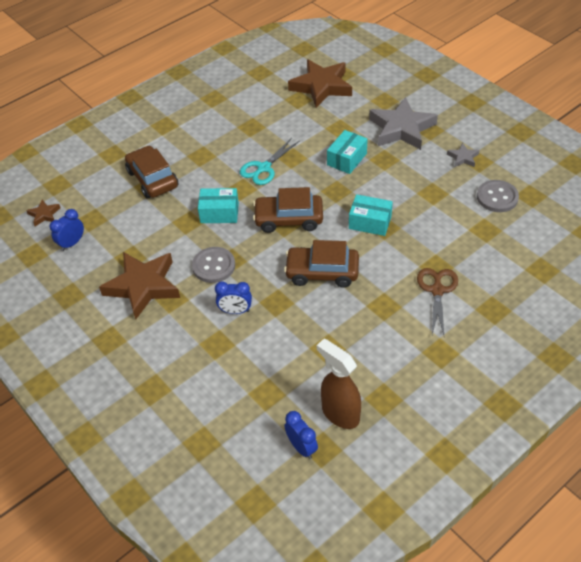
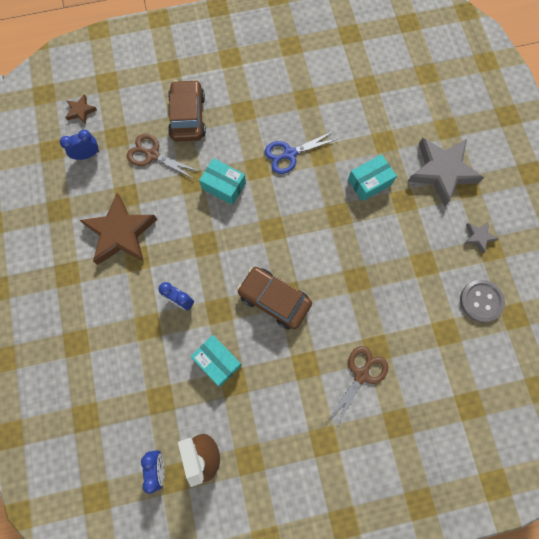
camera: 25 degrees right, 25 degrees up
grey button [192,247,235,283] -> none
turquoise scissors [240,138,299,185] -> blue scissors [265,131,337,174]
brown car [253,187,323,233] -> none
brown star [288,59,352,108] -> none
turquoise box [349,194,393,236] -> turquoise box moved to [190,335,242,386]
none -> brown scissors [127,134,200,180]

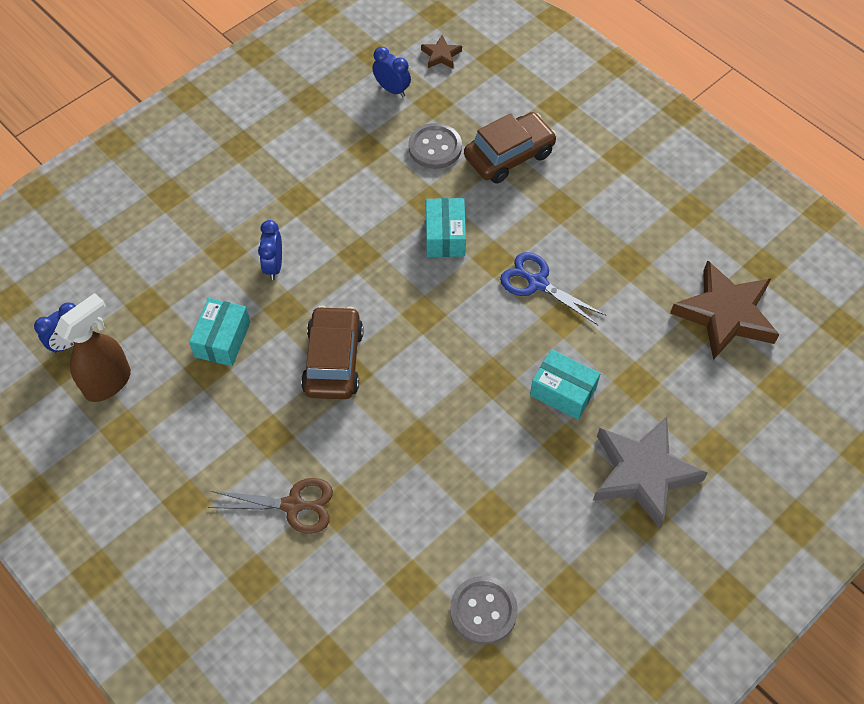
camera: 60 degrees right, 15 degrees down
brown star [80,193,157,265] -> brown star moved to [670,260,780,360]
brown scissors [127,134,200,180] -> grey button [408,123,462,169]
grey star [464,222,498,254] -> none

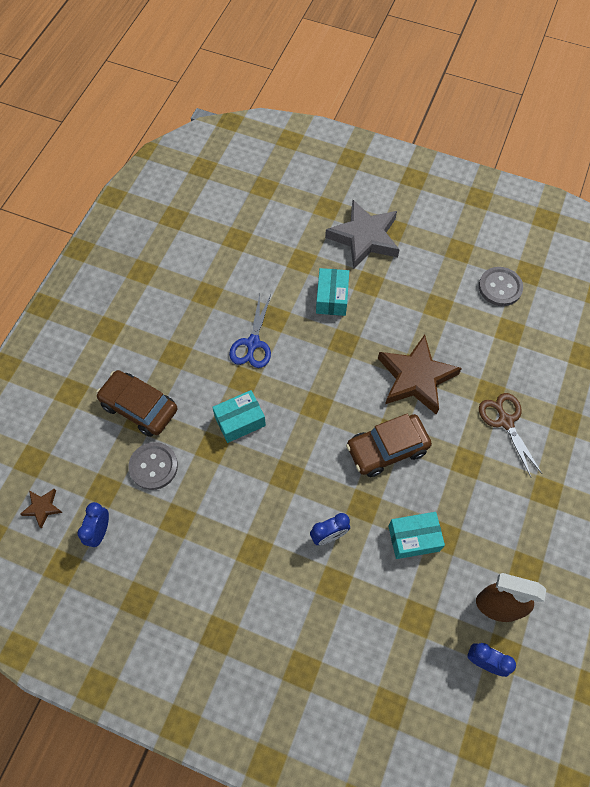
camera: 115 degrees left, 5 degrees up
brown star [670,260,780,360] -> brown star moved to [378,335,462,415]

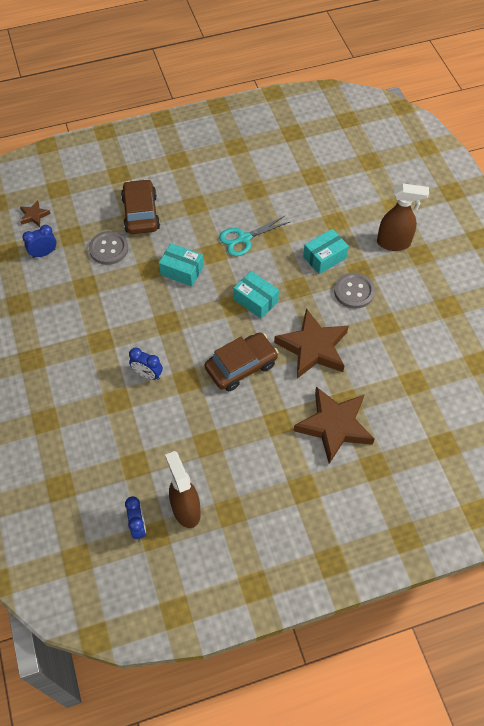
camera: 50 degrees right, 5 degrees down
blue scissors [229,294,271,368] -> turquoise scissors [219,215,290,256]
grey star [325,200,400,269] -> brown spray bottle [377,183,429,251]
brown car [346,413,432,477] -> brown car turned 120 degrees clockwise [205,332,278,391]
turquoise box [388,512,445,559] -> turquoise box moved to [233,271,279,319]
grey button [479,267,523,306] -> grey button moved to [334,273,375,309]
brown scissors [479,393,542,477] -> brown star [294,387,375,464]

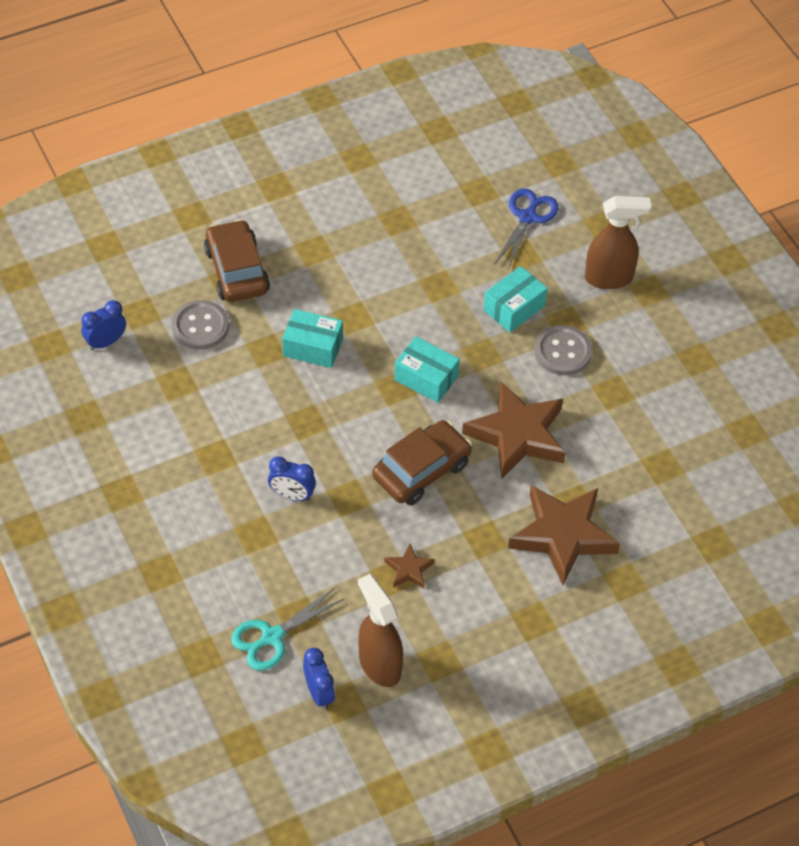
camera: 10 degrees left, 5 degrees down
brown star [20,200,50,227] -> brown star moved to [384,544,435,588]
turquoise scissors [219,215,290,256] -> turquoise scissors moved to [231,588,344,671]
none -> blue scissors [495,189,559,269]

